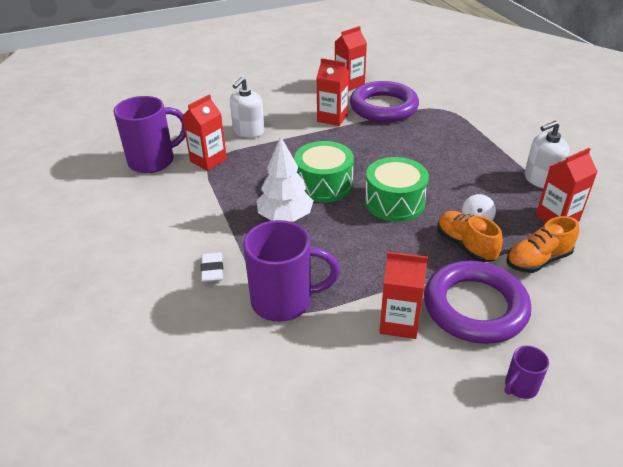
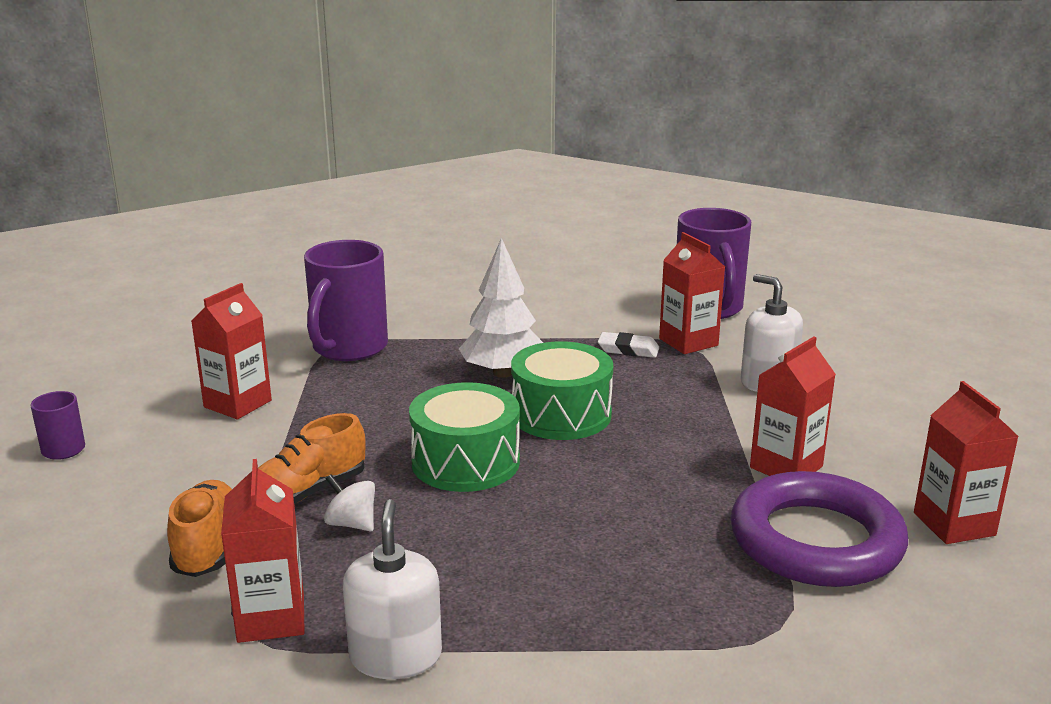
camera: 110 degrees right, 15 degrees down
white eraser [201,252,223,282] -> white eraser moved to [598,332,659,358]
purple ring [424,261,531,344] -> none
orange shoe [437,211,503,262] -> orange shoe turned 150 degrees clockwise [258,413,365,504]

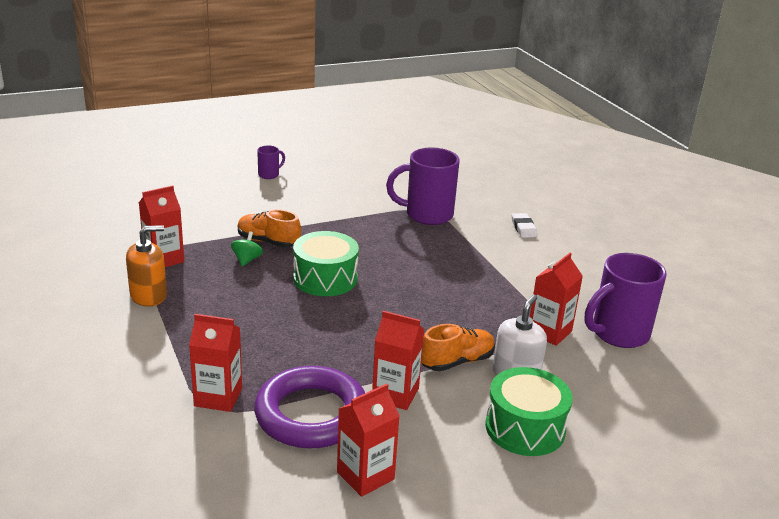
camera: 65 degrees right, 5 degrees up
orange shoe [167,480,232,577] -> orange shoe moved to [421,324,495,371]
red carton [191,283,272,419] -> red carton moved to [189,314,242,412]
white spinning top [324,474,375,532] -> green spinning top [231,231,263,266]
white soap dispenser [343,499,442,679] -> orange soap dispenser [126,225,167,306]
white tree [459,238,543,378] -> none
green drum [511,341,613,440] -> green drum moved to [485,367,572,456]
white eraser [598,332,659,358] -> white eraser moved to [512,213,537,238]

